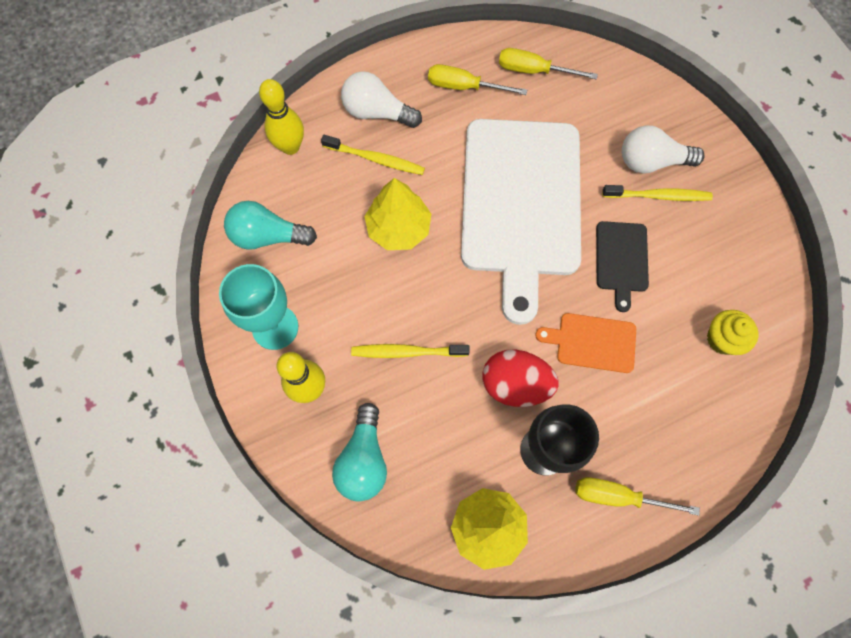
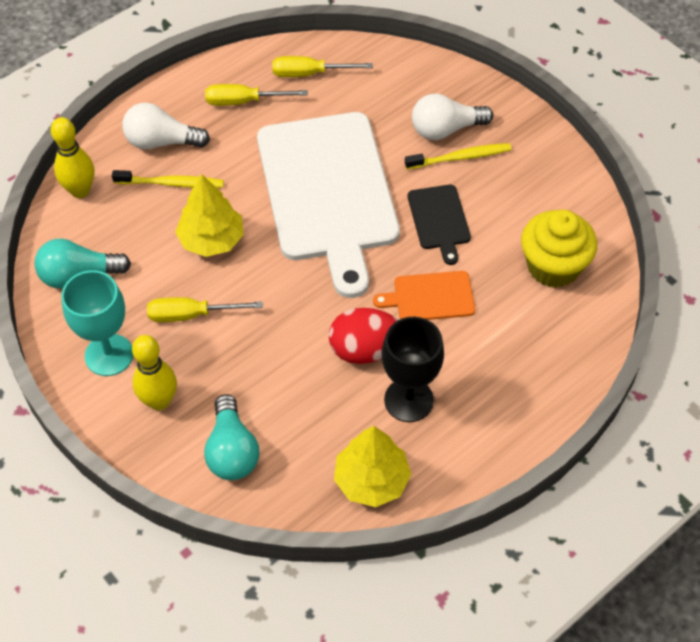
camera: 15 degrees left, 15 degrees down
yellow toothbrush [351,344,470,358] -> none
yellow screwdriver [576,477,700,516] -> yellow screwdriver moved to [147,297,263,322]
yellow cupcake [707,310,758,355] -> yellow cupcake [521,210,597,288], size x1.64

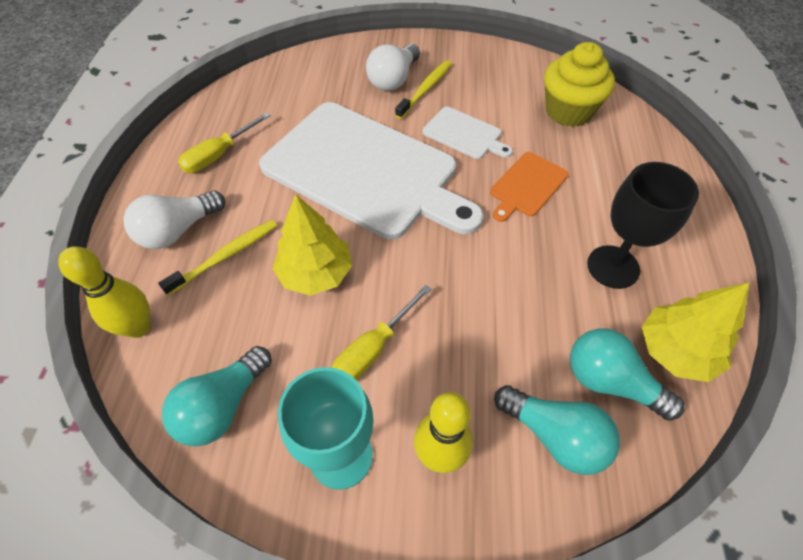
camera: 45 degrees left, 0 degrees up
yellow screwdriver [272,56,373,77] -> none
red egg [329,308,397,364] -> none
black cutting board [408,185,471,265] -> white cutting board [423,107,513,159]
none -> turquoise light bulb [570,328,684,421]

